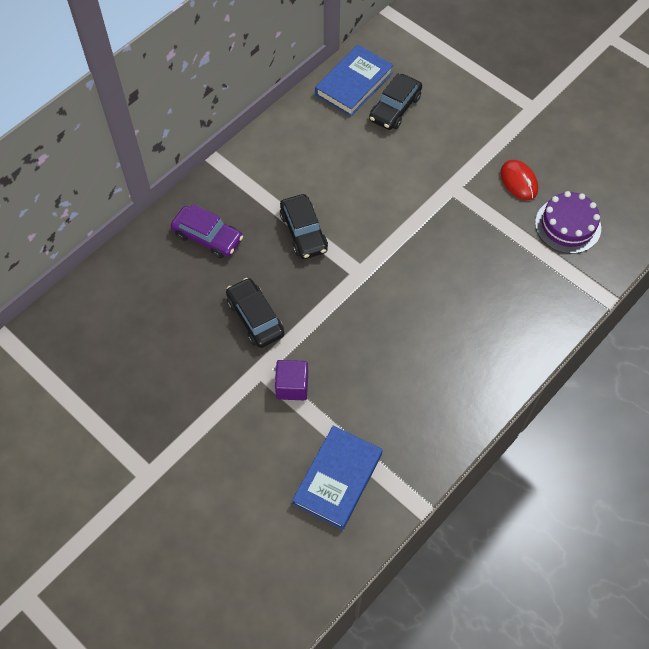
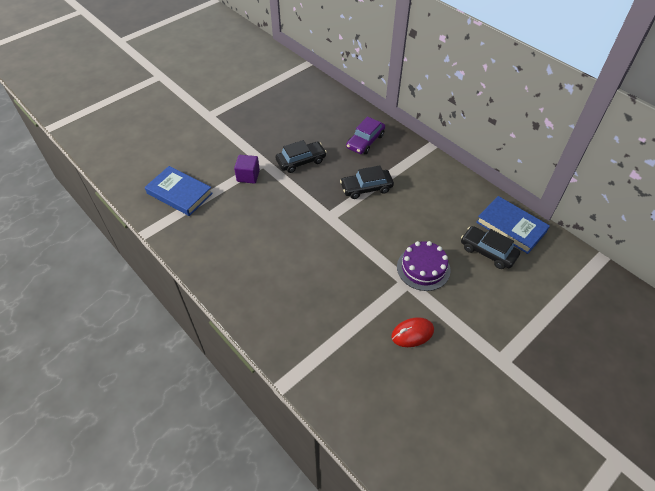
camera: 95 degrees right, 10 degrees down
purple cake [535,191,601,254] -> purple cake moved to [397,241,451,291]

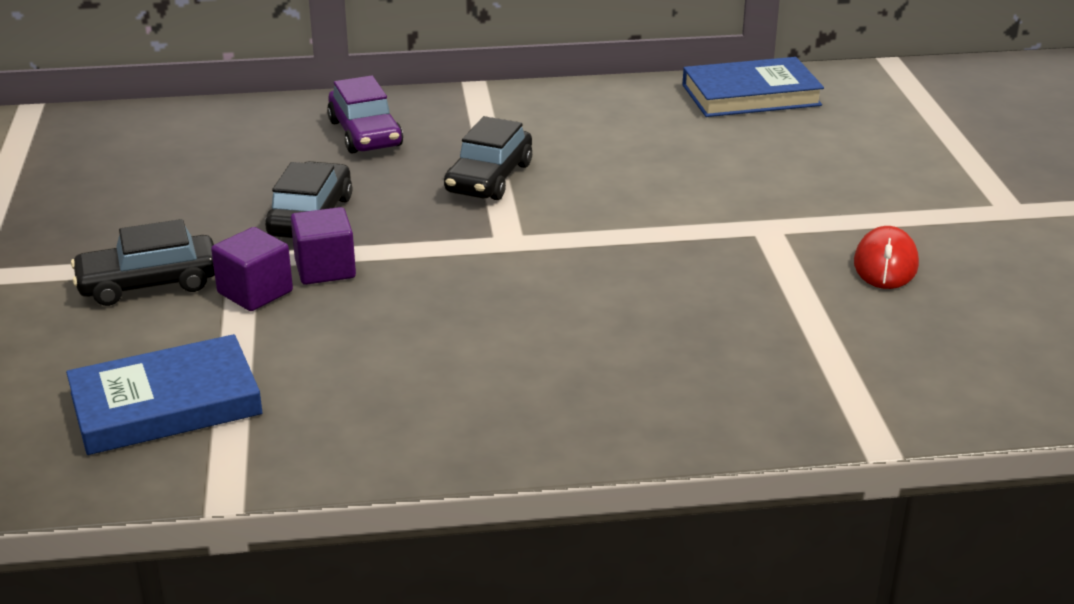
camera: 55 degrees left, 20 degrees down
purple cake [397,241,451,291] -> none
black car [461,226,520,269] -> black car moved to [71,219,215,306]
none -> purple cube [291,207,356,285]

